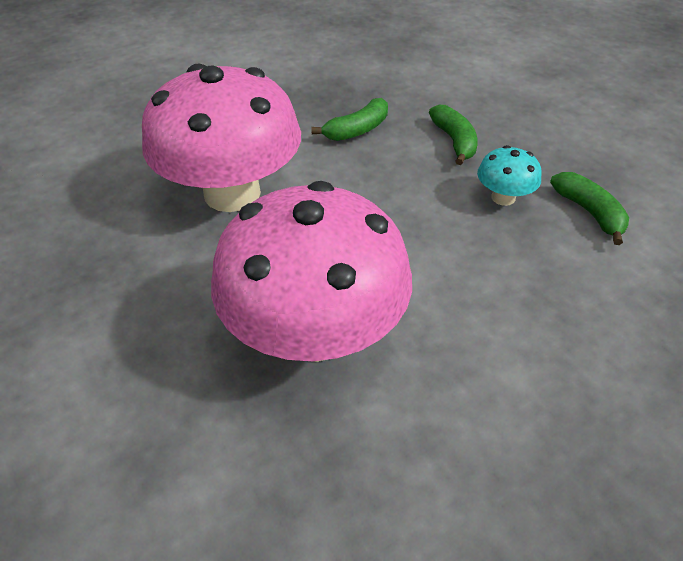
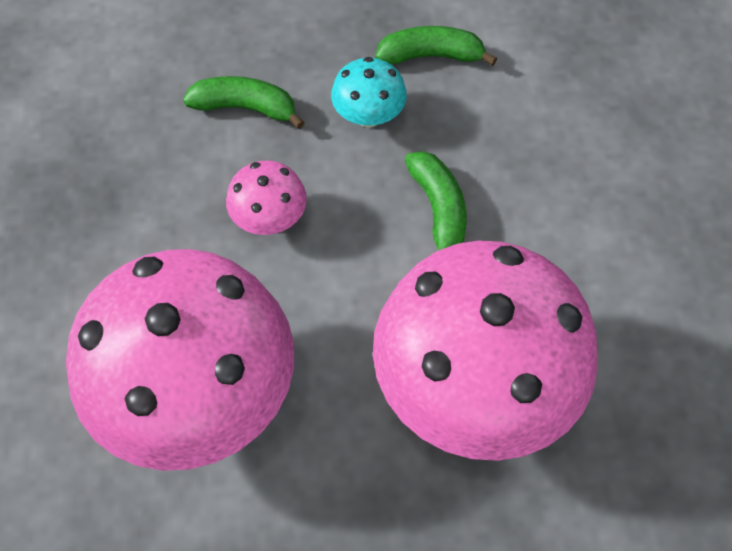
camera: 65 degrees left, 15 degrees up
green banana [311,98,388,141] -> green banana moved to [405,151,467,251]
none -> pink mushroom [226,160,307,235]

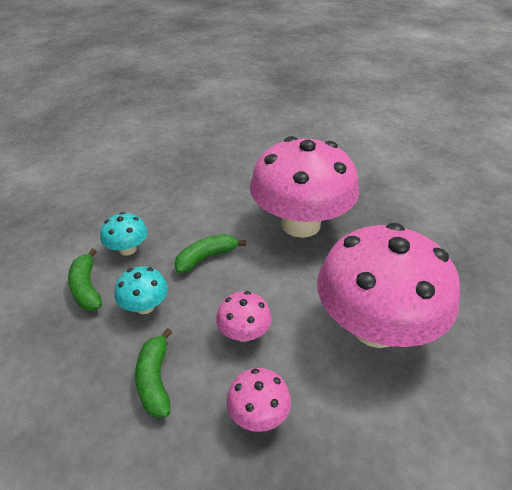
camera: 110 degrees left, 20 degrees down
none -> turquoise mushroom [100,212,148,256]
none -> pink mushroom [227,368,291,432]

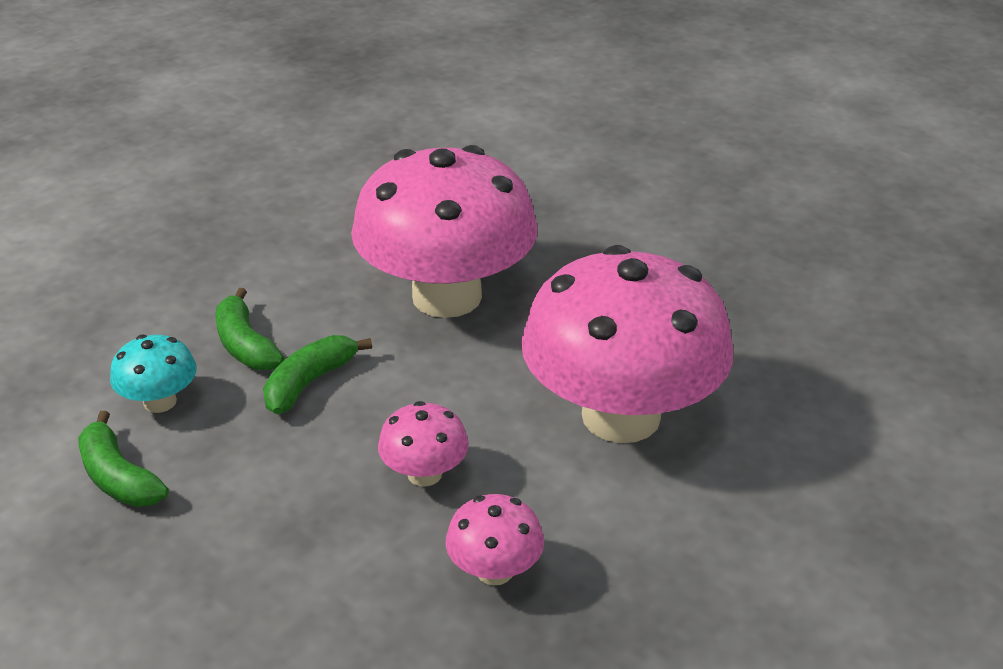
camera: 20 degrees left, 5 degrees down
turquoise mushroom [114,266,168,314] -> none
green banana [135,328,172,418] -> green banana moved to [215,288,284,370]

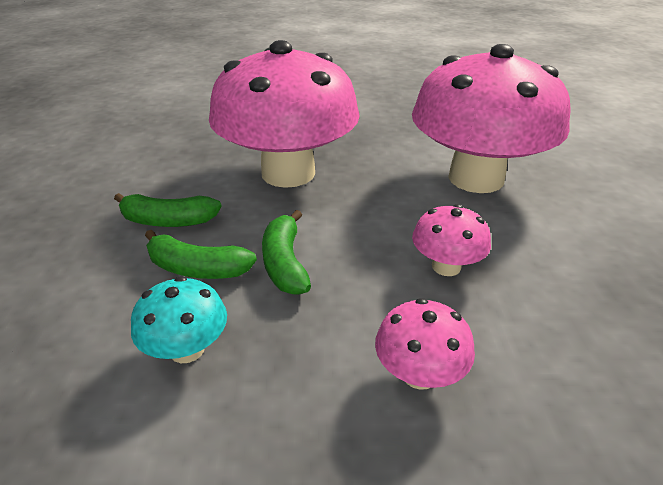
camera: 45 degrees left, 0 degrees up
green banana [78,411,169,507] -> green banana moved to [114,193,222,227]
pink mushroom [446,494,544,585] -> pink mushroom moved to [375,298,475,390]

